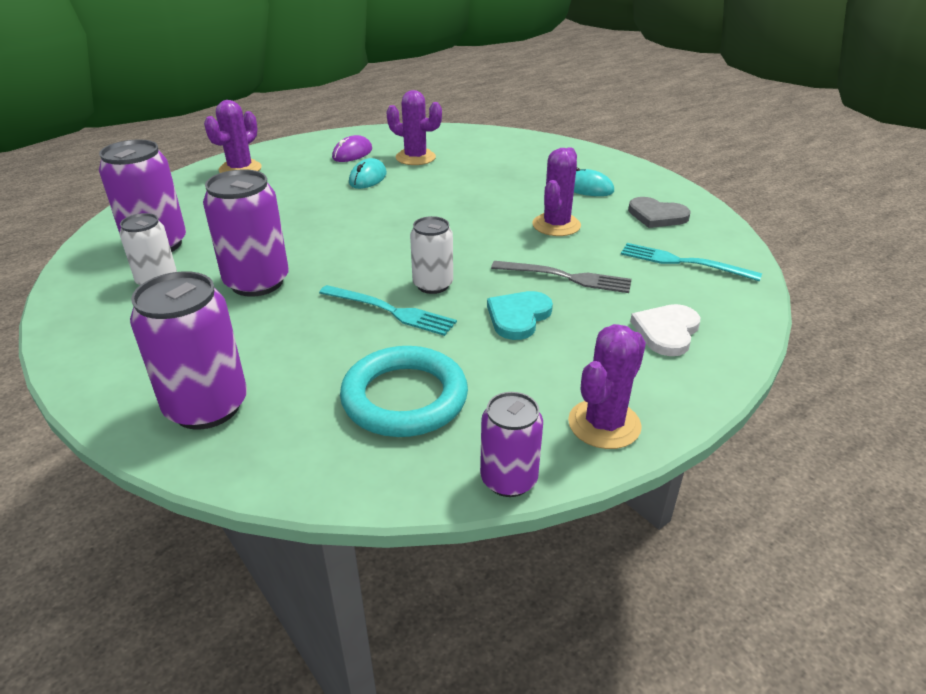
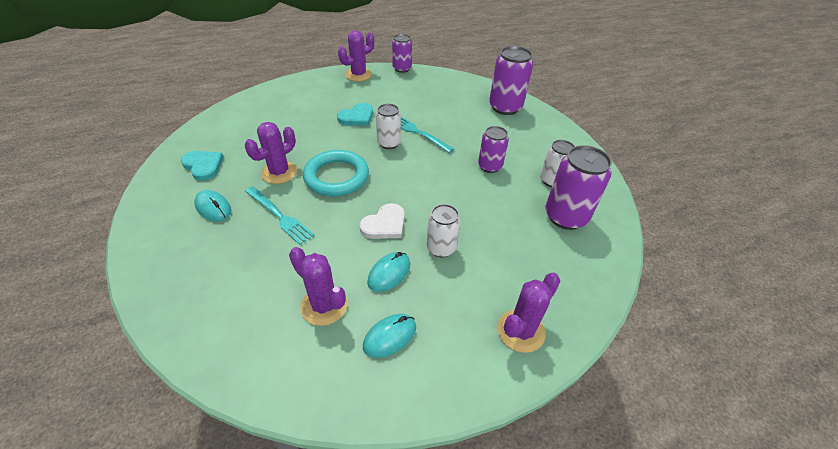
camera: 165 degrees left, 10 degrees up
purple can [203,169,289,297] -> purple can [478,126,509,173], size x0.62
purple mouse [332,135,372,162] -> turquoise mouse [363,314,416,358]
turquoise ring [340,346,468,437] -> turquoise ring moved to [303,150,369,197]
grey fork [491,261,632,293] -> none
turquoise fork [621,243,762,282] -> turquoise fork moved to [245,187,315,245]
grey heart [628,197,691,228] -> turquoise heart [181,151,224,181]
white heart [630,304,700,356] -> white heart moved to [359,203,405,239]
none -> white can [427,204,461,257]

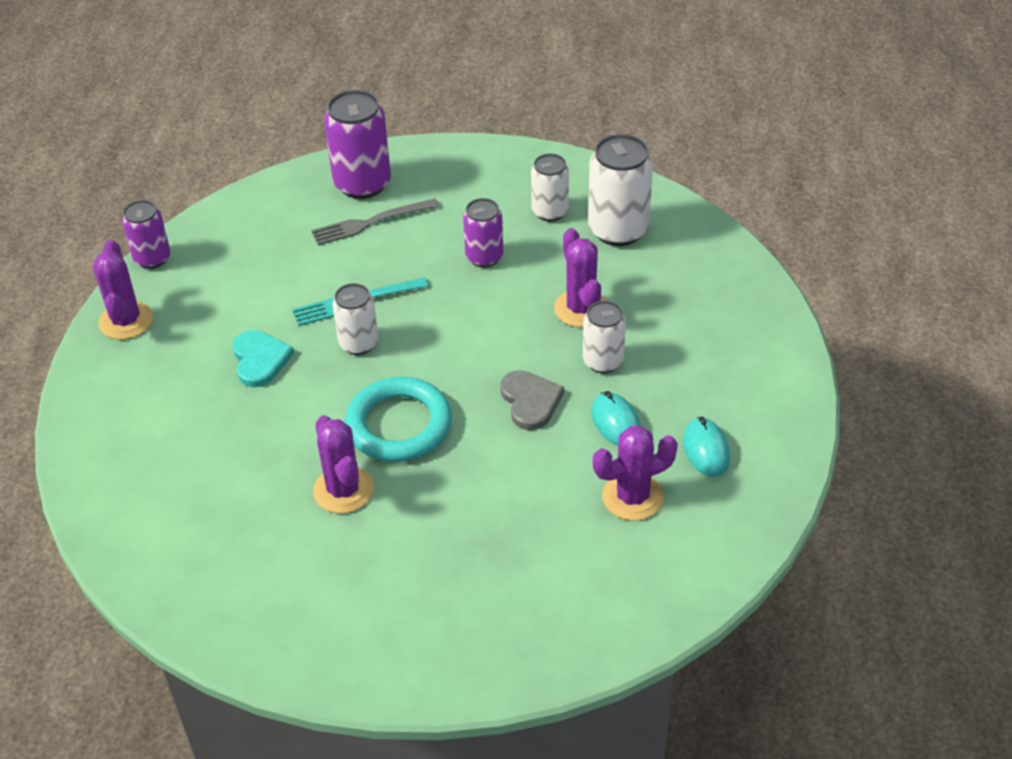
camera: 60 degrees left, 0 degrees up
turquoise heart [181,151,224,181] -> none
turquoise mouse [194,190,231,222] -> none
turquoise fork [245,187,315,245] -> none
white heart [359,203,405,239] -> grey heart [500,370,564,430]
purple cactus [497,272,560,353] -> purple cactus moved to [554,228,606,327]
purple can [545,145,612,230] -> white can [588,134,653,246]
none -> grey fork [311,198,440,245]

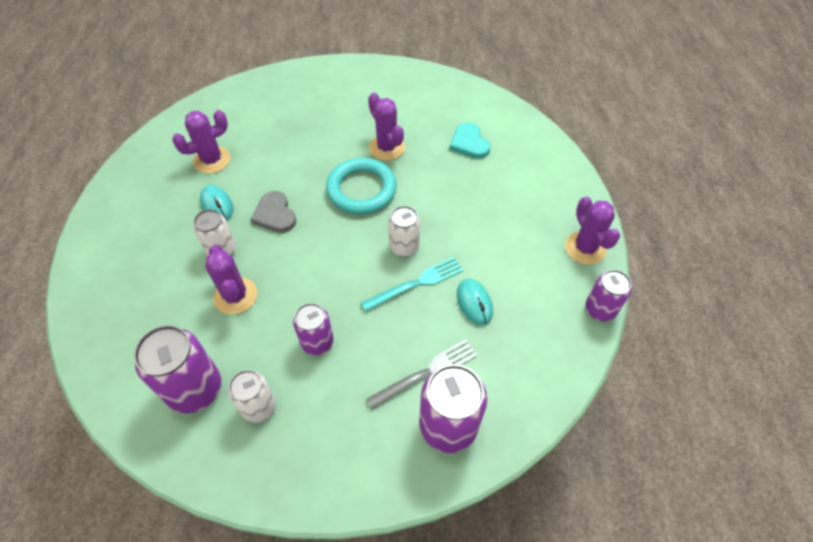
camera: 170 degrees right, 10 degrees up
turquoise heart [232,330,294,387] -> turquoise heart moved to [449,122,491,159]
white can [588,134,653,246] -> purple can [134,325,221,414]
turquoise mouse [683,416,730,477] -> turquoise mouse moved to [457,279,493,326]

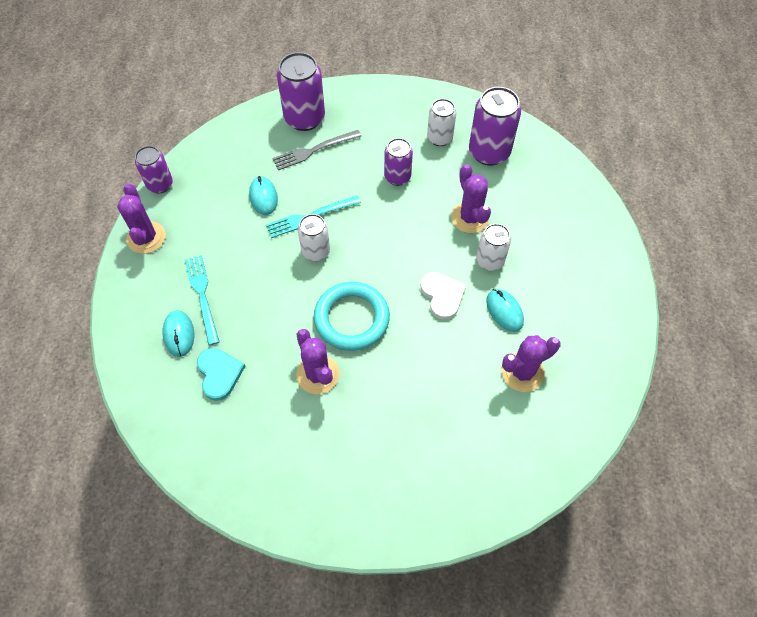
camera: 175 degrees left, 5 degrees up
grey heart [250,191,297,233] -> white heart [420,272,466,320]
none -> turquoise mouse [163,310,195,357]
none -> turquoise fork [185,255,220,345]

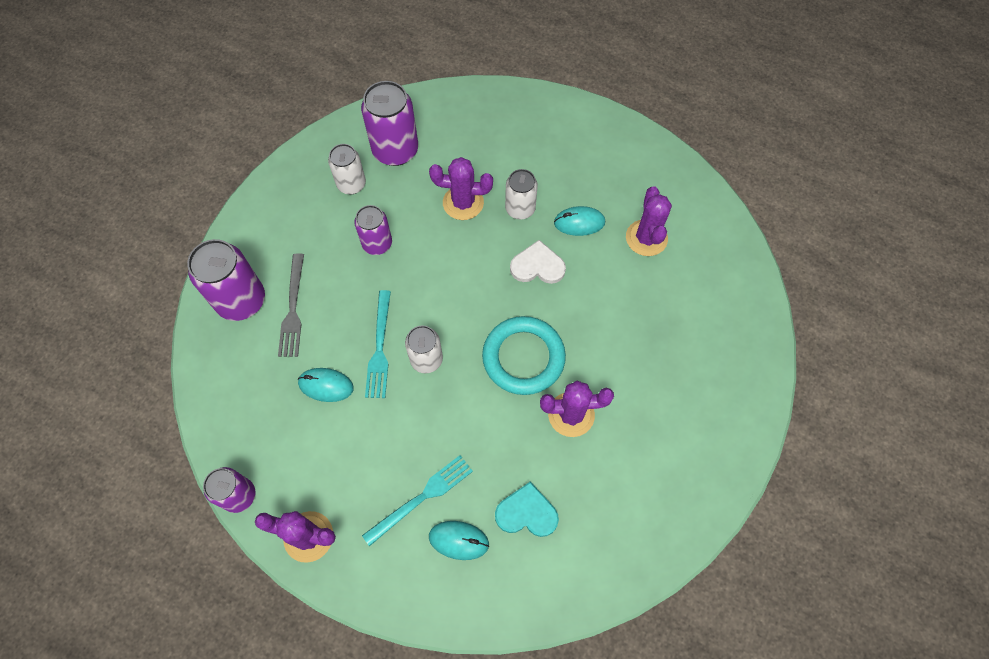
camera: 65 degrees left, 5 degrees up
turquoise fork [185,255,220,345] -> turquoise fork turned 135 degrees clockwise [362,455,473,546]

